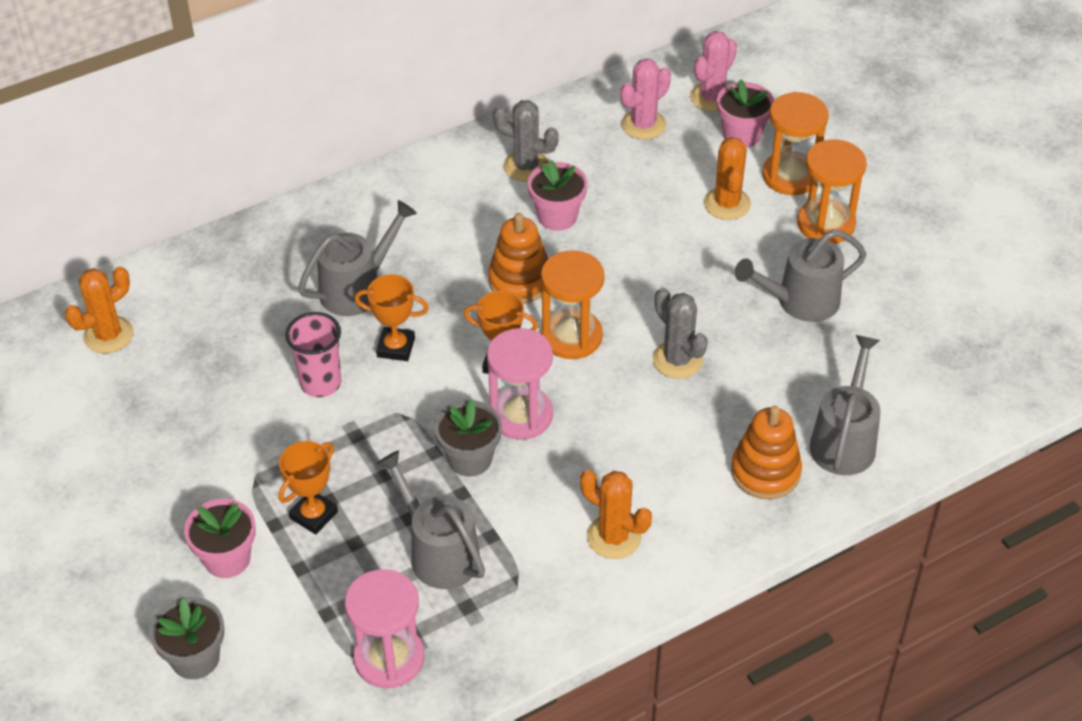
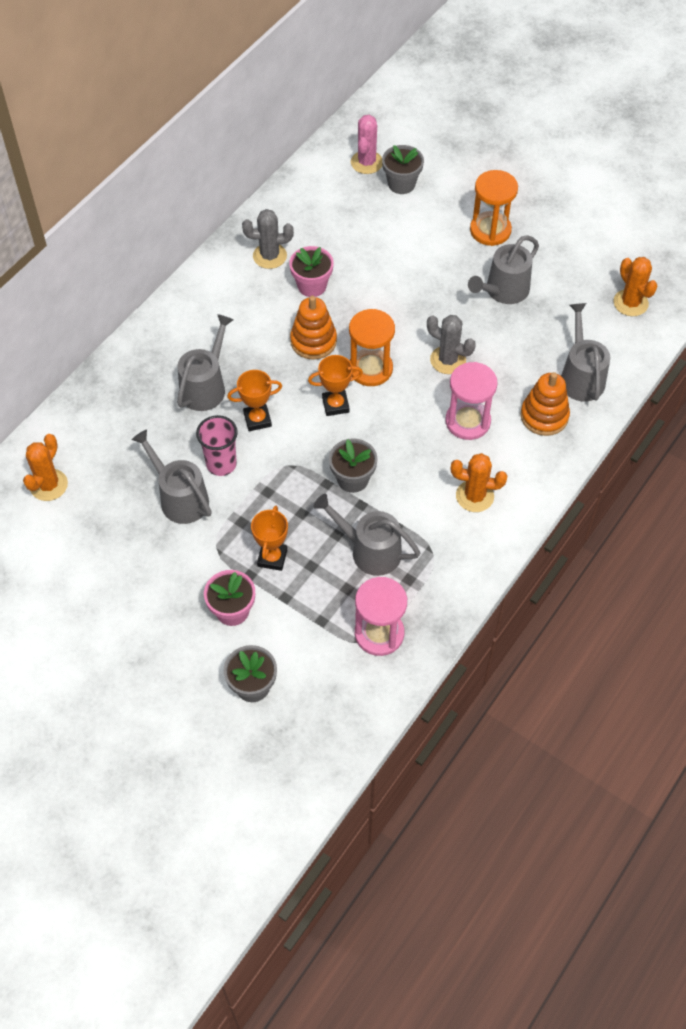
camera: 25 degrees left, 10 degrees up
pink hourglass [487,328,553,440] -> pink hourglass moved to [445,362,497,440]
pink cactus [620,58,671,140] -> none
orange cactus [704,137,751,220] -> orange cactus moved to [613,257,657,316]
pink flower pot [717,80,774,148] -> grey flower pot [382,145,424,194]
orange hourglass [762,92,829,195] -> none
none -> grey watering can [132,429,212,524]

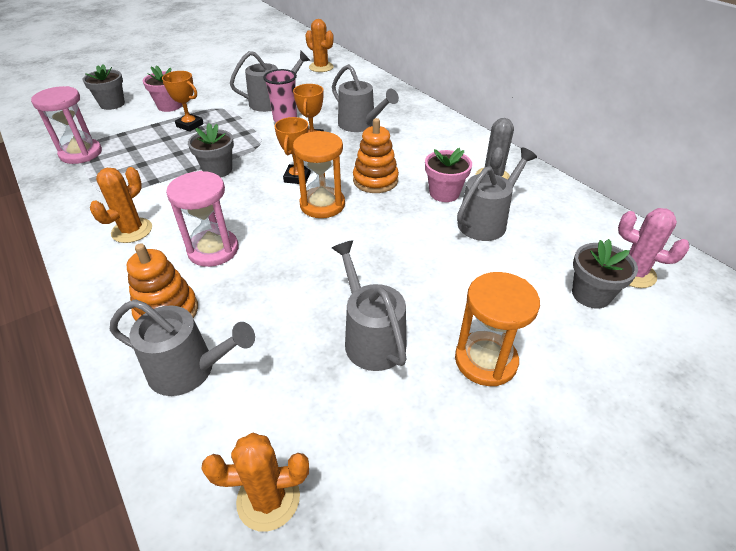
camera: 110 degrees right, 15 degrees down
grey watering can [313,493,420,576] -> grey watering can moved to [457,148,537,241]
grey cactus [427,315,476,374] -> none

